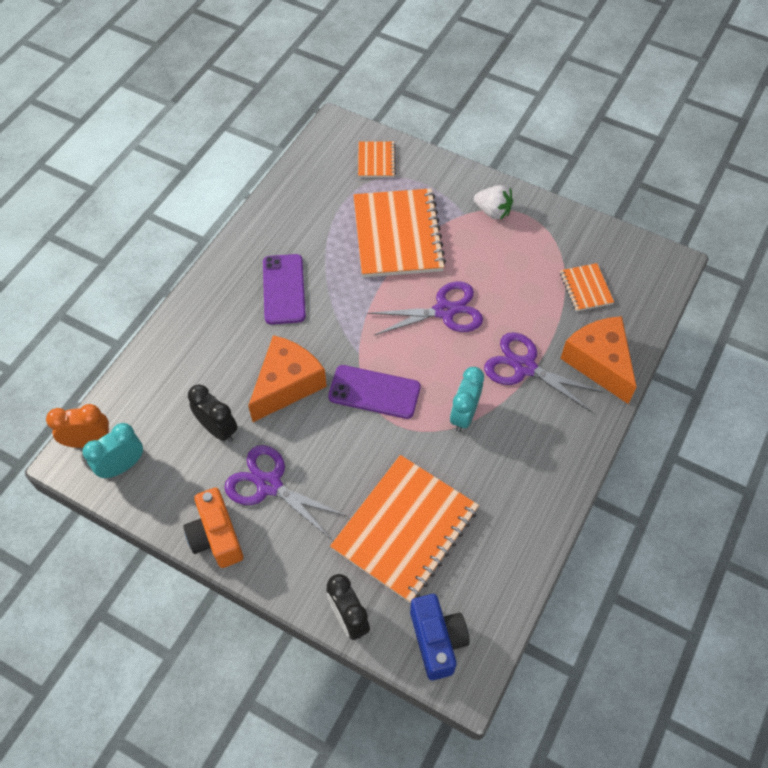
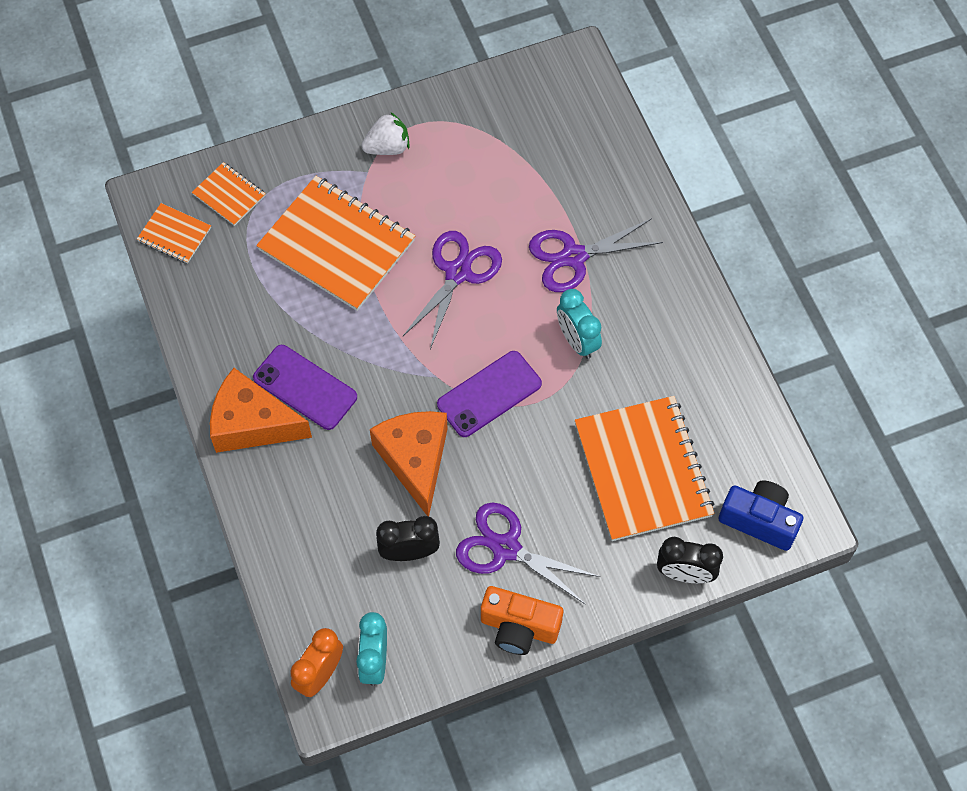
camera: 50 degrees left, 5 degrees up
purple scissors [224,445,347,539] -> purple scissors turned 45 degrees clockwise [456,502,600,605]
orange notebook [560,263,614,311] -> orange notebook moved to [137,203,211,264]
orange cheese [560,316,637,404] -> orange cheese moved to [210,368,312,453]

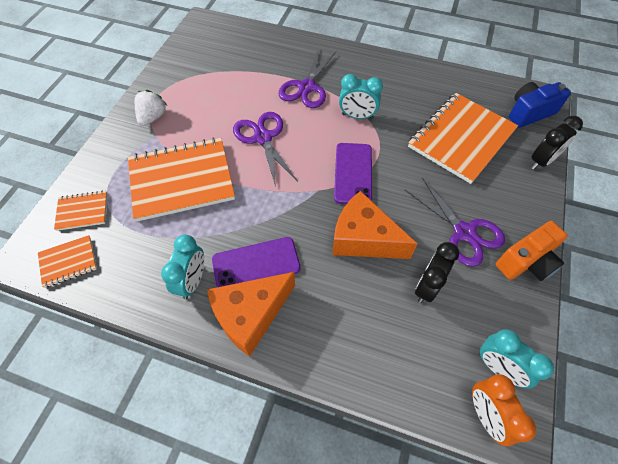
camera: 50 degrees left, 5 degrees down
purple scissors [456,502,600,605] -> purple scissors turned 105 degrees counterclockwise [405,177,505,267]
orange notebook [575,396,714,541] -> orange notebook turned 75 degrees counterclockwise [408,93,518,184]
none -> turquoise clock [161,234,204,299]

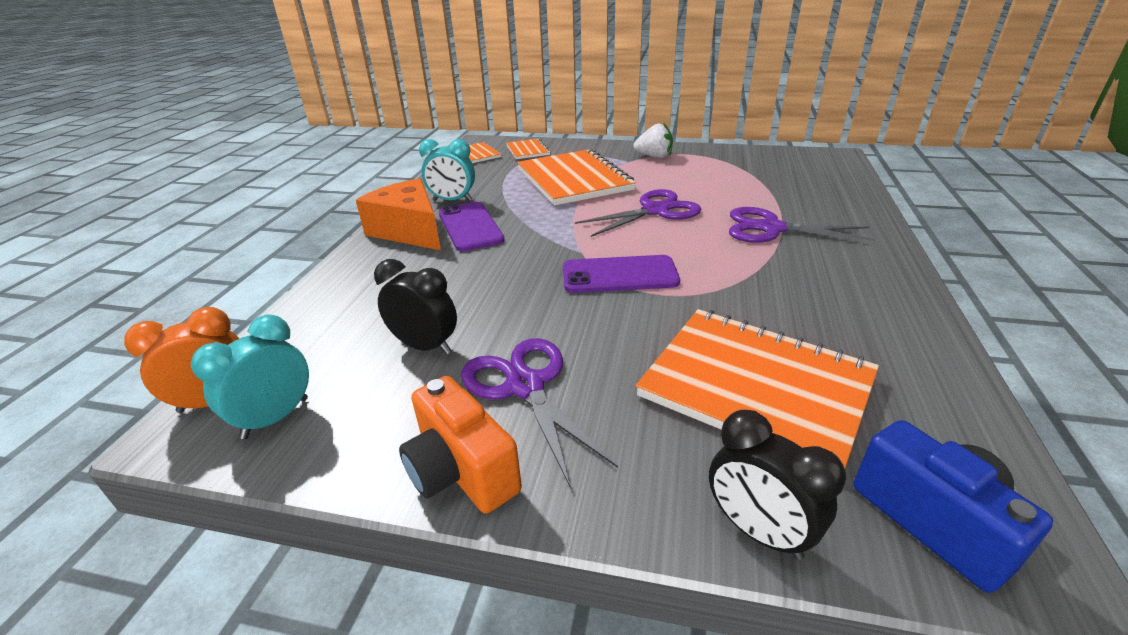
camera: 85 degrees right, 25 degrees down
orange cheese [332,191,418,259] -> none
turquoise clock [339,74,383,119] -> none
purple scissors [405,177,505,267] -> purple scissors turned 105 degrees clockwise [461,338,618,488]

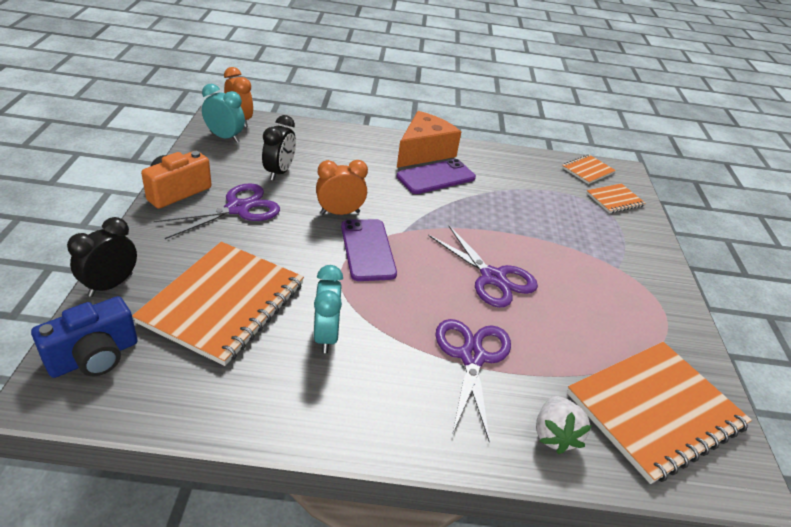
camera: 75 degrees right, 5 degrees up
turquoise clock [419,139,475,201] -> turquoise clock moved to [313,265,343,353]
orange notebook [517,149,636,206] -> orange notebook moved to [567,342,752,484]
white strawberry [634,123,673,158] -> white strawberry moved to [536,396,592,454]
none -> orange clock [316,160,368,215]

